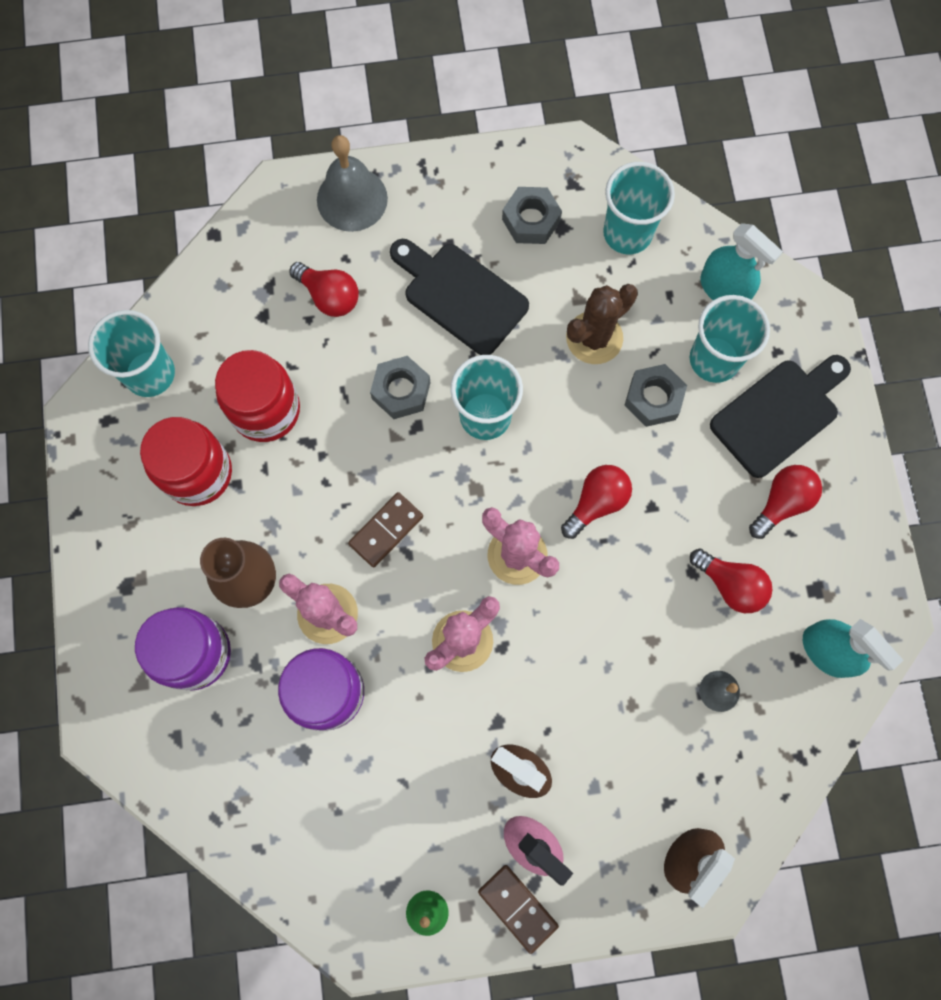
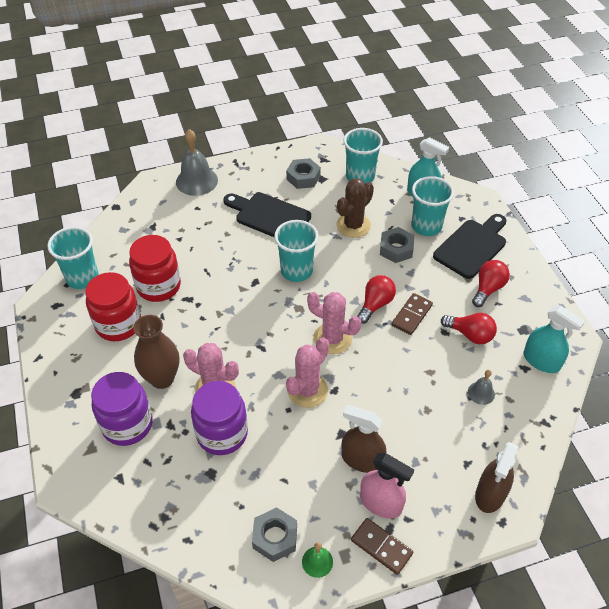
camera: 10 degrees left, 25 degrees down
red light bulb [289,262,359,317] -> none
brown domino [348,492,423,567] -> brown domino moved to [391,293,433,335]
grey nut [370,356,430,419] -> grey nut moved to [252,507,297,562]

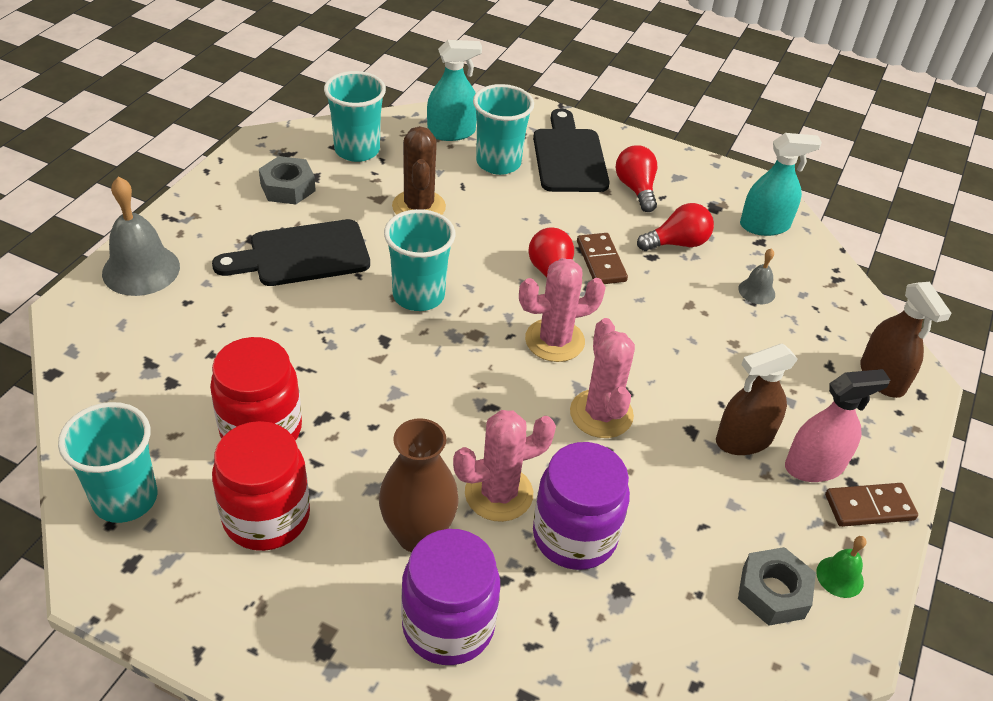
camera: 50 degrees left, 5 degrees down
grey nut [380,227,414,263] -> none

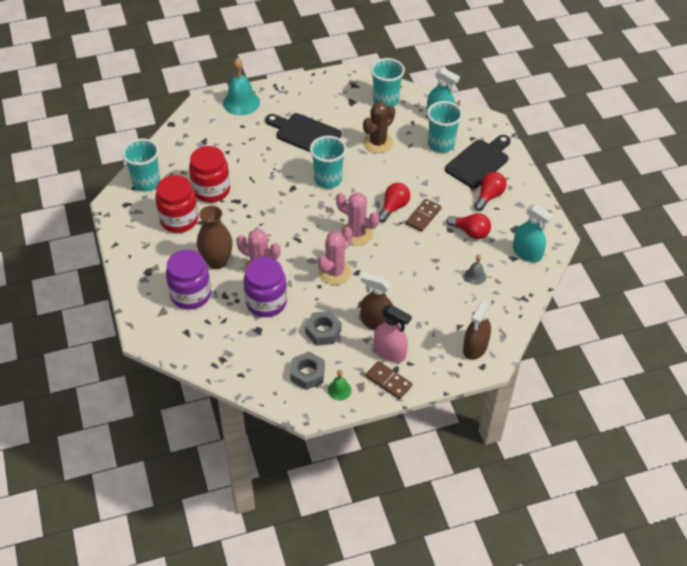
camera: 50 degrees right, 5 degrees up
grey bell [102,176,180,296] -> turquoise bell [223,57,260,115]
grey nut [259,156,316,204] -> grey nut moved to [305,311,342,346]

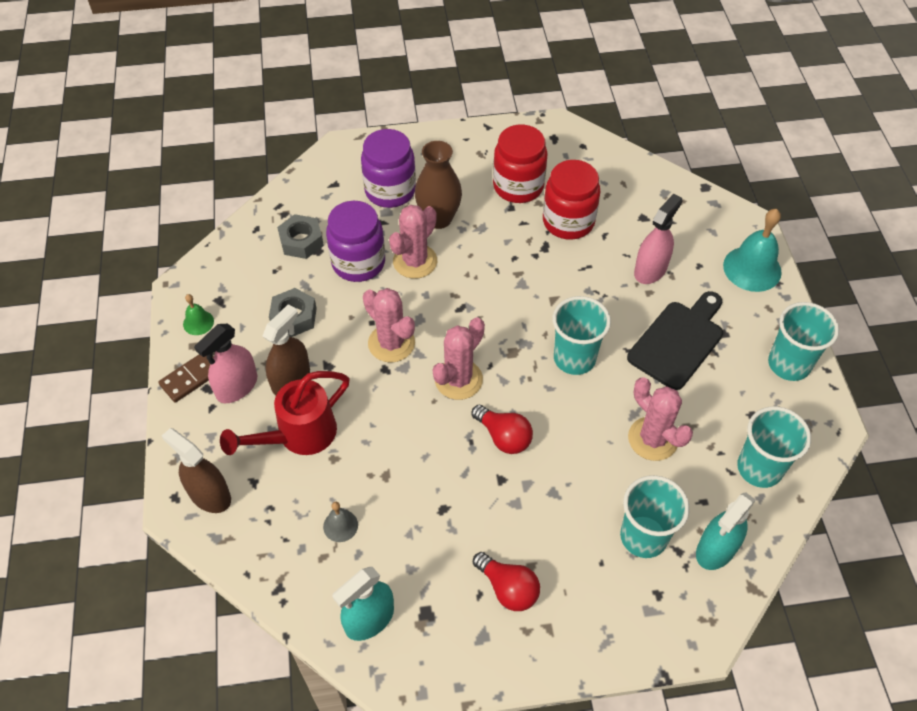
camera: 100 degrees right, 5 degrees up
turquoise cup [122,138,160,192] -> turquoise cup moved to [768,302,839,381]
grey nut [290,351,325,390] -> grey nut moved to [277,214,324,259]
brown cactus [363,102,395,153] -> pink cactus [628,377,693,461]
brown domino [406,199,441,232] -> none
black cutting board [445,135,511,188] -> none
red light bulb [447,213,491,239] -> none
none -> red watering can [220,371,350,455]
none -> pink spray bottle [634,194,682,284]

